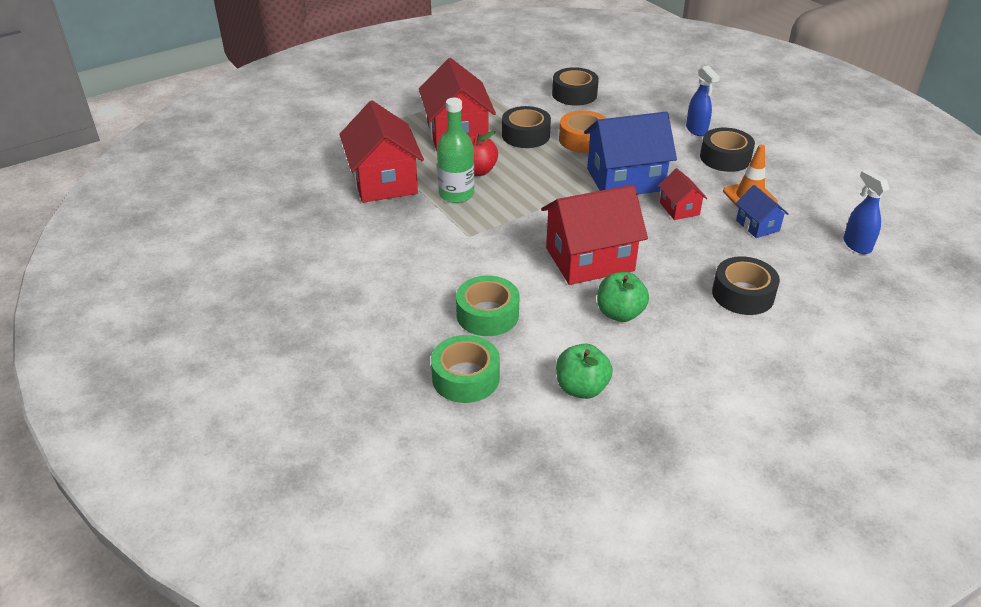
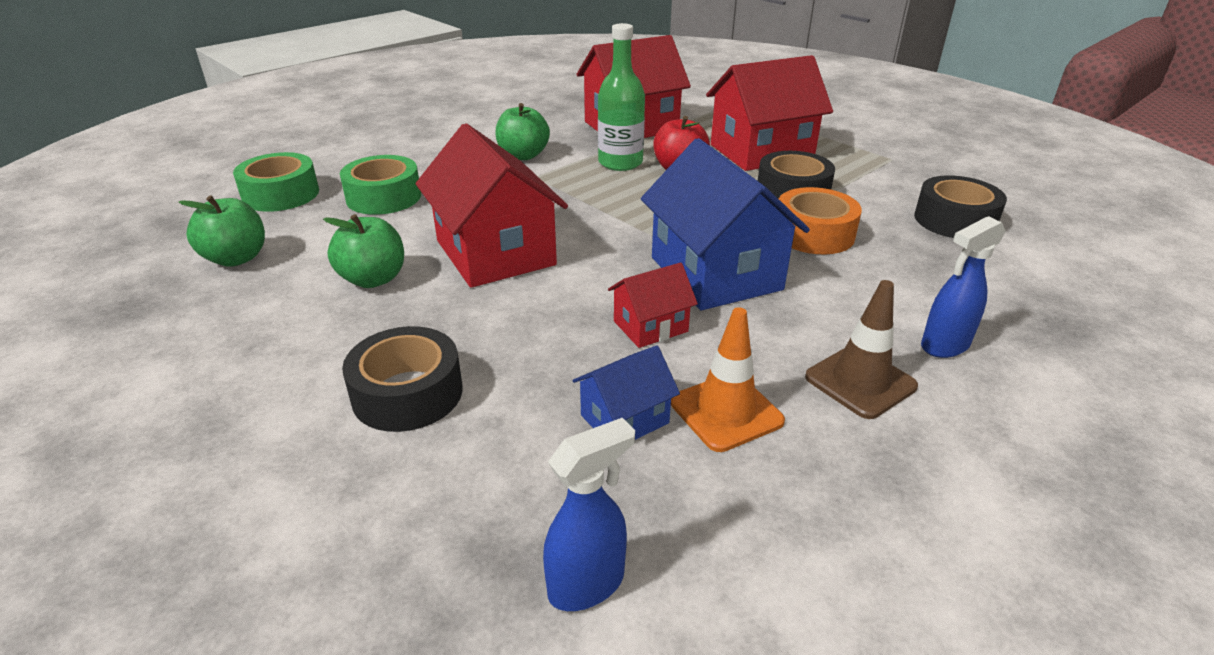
camera: 80 degrees right, 5 degrees down
black tape [700,128,755,172] -> brown traffic cone [805,280,918,419]
none -> green apple [495,103,550,160]

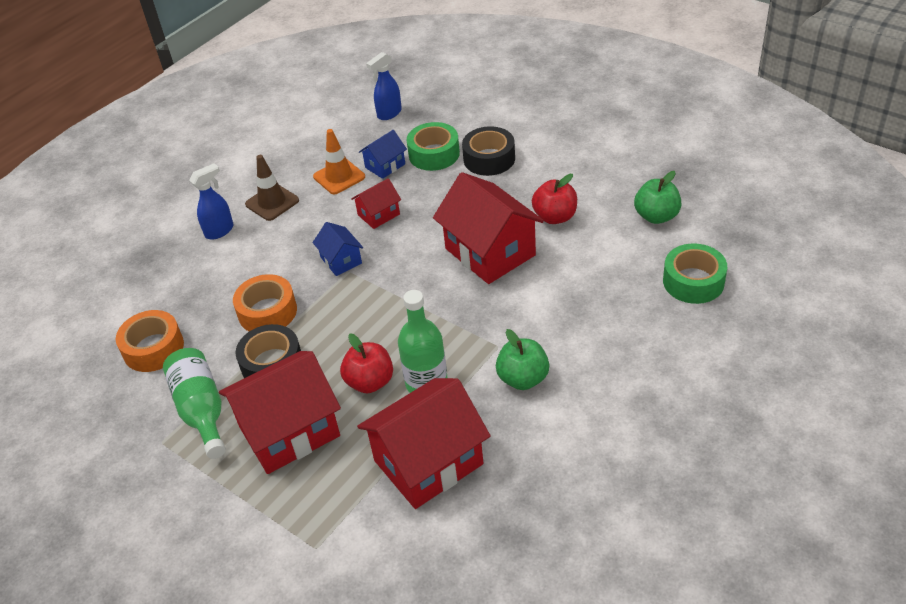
camera: 175 degrees right, 10 degrees up
green apple [323,214,404,288] -> red apple [532,174,577,224]
green tape [340,155,421,215] -> green tape moved to [407,122,460,171]
blue house [641,138,810,310] -> blue house [313,222,363,276], size x0.49
black tape [914,175,1007,238] -> orange tape [116,310,184,372]
none -> green bottle [163,348,226,459]

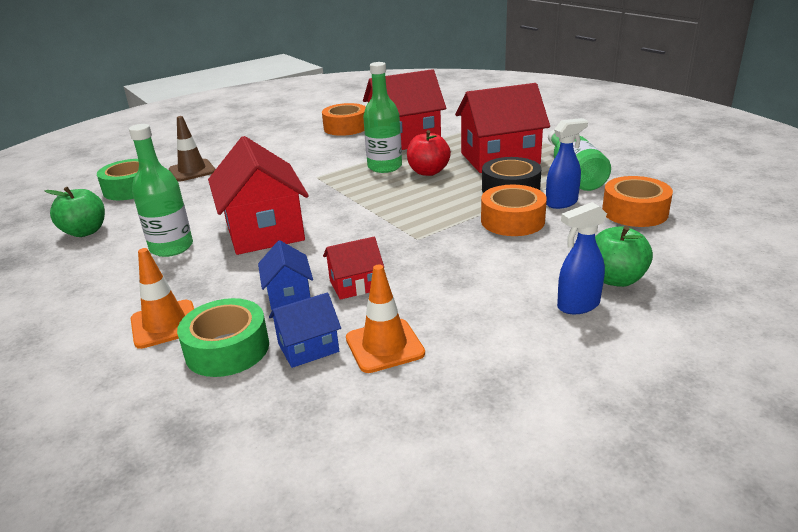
camera: 165 degrees left, 15 degrees down
brown traffic cone [245,155,299,221] -> brown traffic cone moved to [169,116,216,182]
blue house [313,222,363,276] -> blue house moved to [258,240,313,310]
blue spray bottle [366,52,402,120] -> blue spray bottle moved to [546,118,588,209]
black tape [462,126,515,176] -> orange traffic cone [131,248,194,349]
green apple [496,329,549,390] -> green apple moved to [595,226,653,287]
red apple [532,174,577,224] -> green bottle [129,124,193,257]
none -> orange tape [322,103,366,136]

